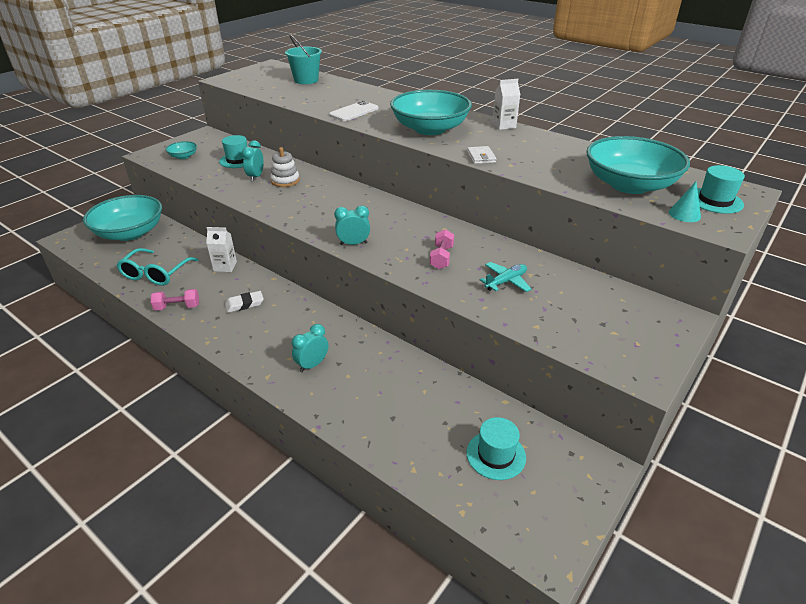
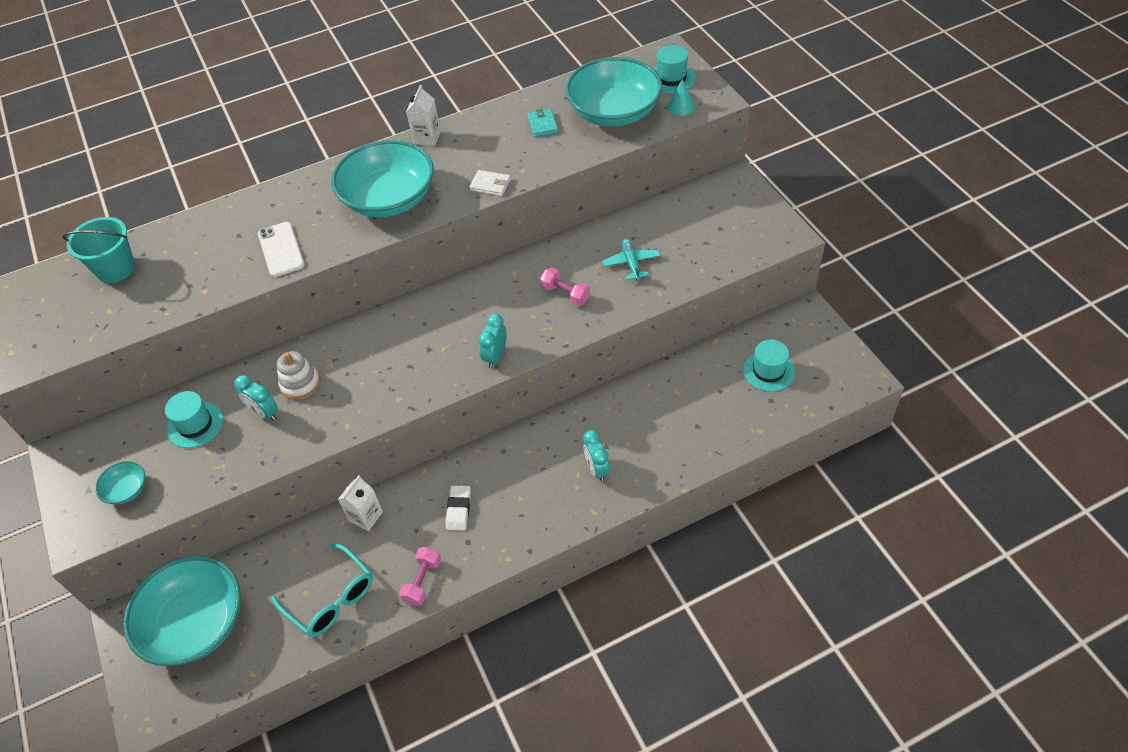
camera: 60 degrees left, 15 degrees up
none -> turquoise wallet [528,109,558,137]

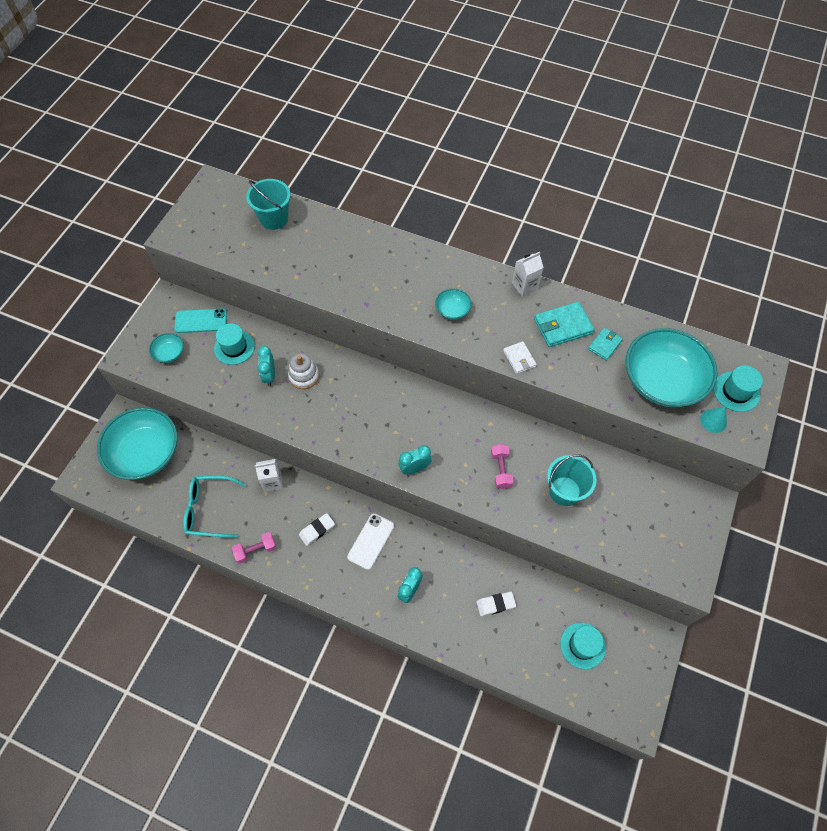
camera: 45 degrees right, 10 degrees up
white phone [258,222,305,277] -> white phone moved to [347,513,394,570]
turquoise glasses [271,543,373,637] -> turquoise glasses turned 90 degrees clockwise [183,476,246,538]
turquoise bowl [331,140,434,217] -> turquoise bowl [435,289,472,320], size x0.43
turquoise plane [602,239,660,281] -> turquoise bucket [547,455,596,506]
none -> turquoise phone [174,308,227,333]
none -> white eraser [476,592,516,616]
none -> turquoise wallet [534,302,595,347]

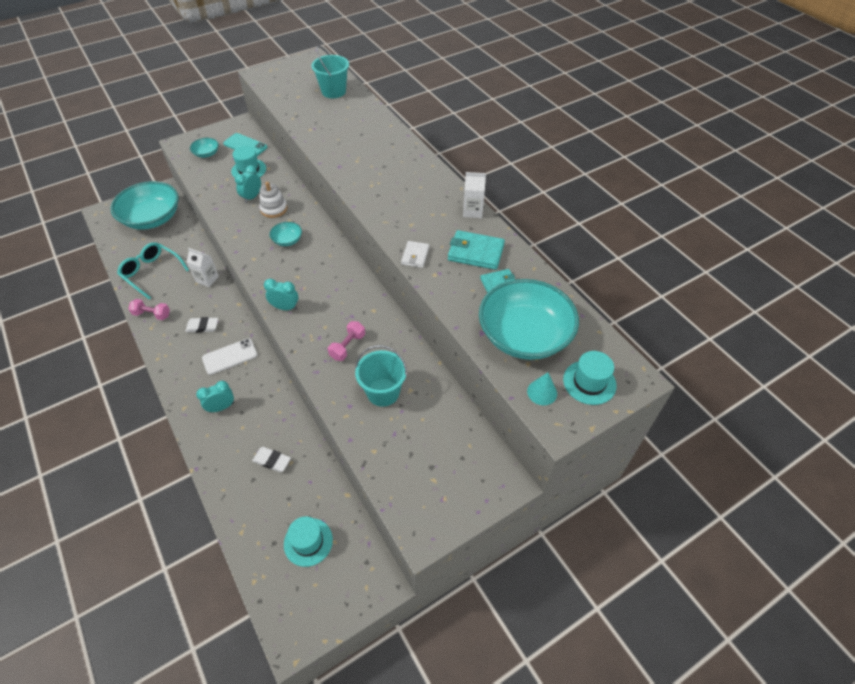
camera: 35 degrees right, 10 degrees down
turquoise bowl [435,289,472,320] -> turquoise bowl moved to [269,222,302,246]

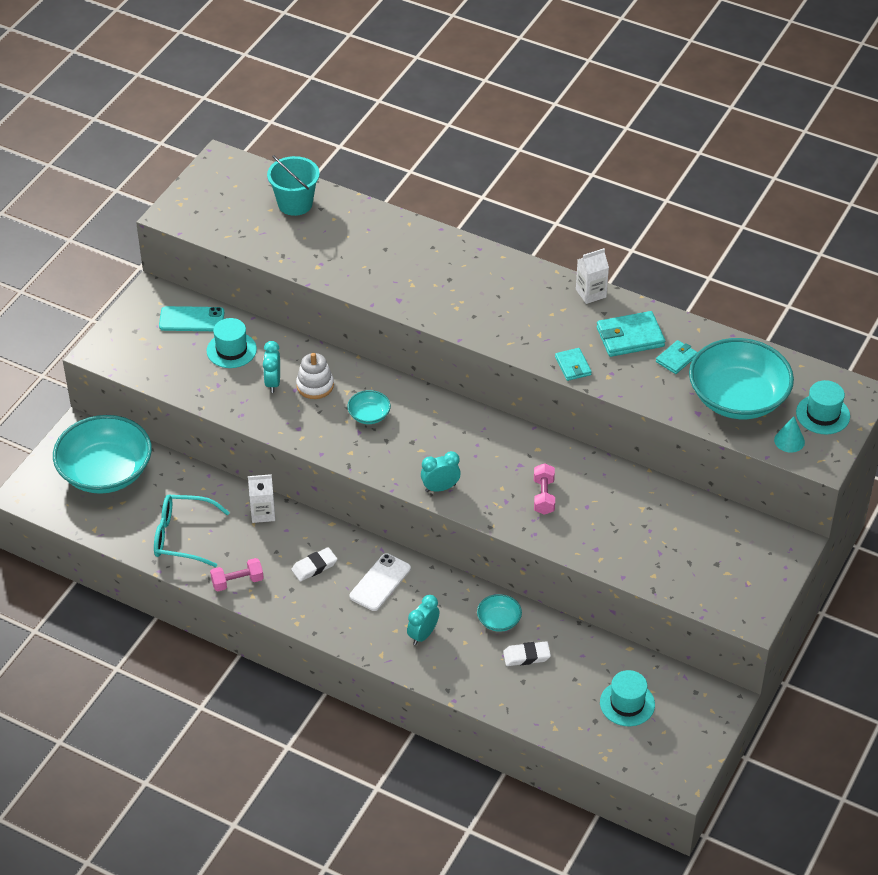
camera: 30 degrees left, 5 degrees down
turquoise bowl [190,138,219,158] -> turquoise bowl moved to [477,594,522,632]
turquoise bucket [355,345,407,407] -> none
white wallet [401,241,429,268] -> turquoise wallet [555,348,592,381]

